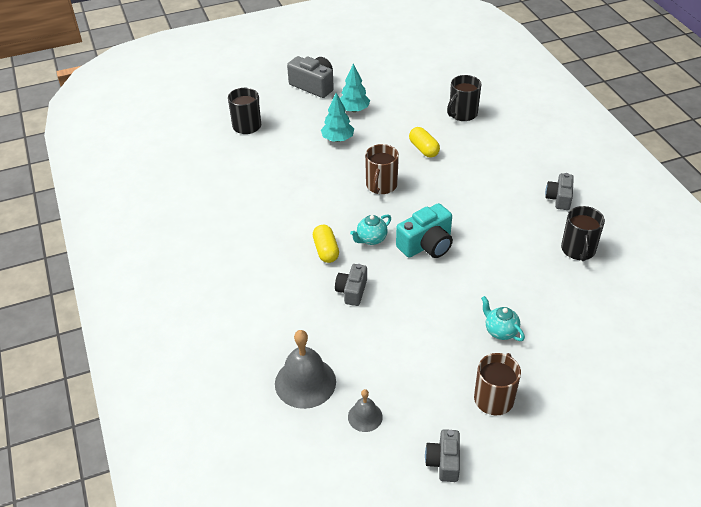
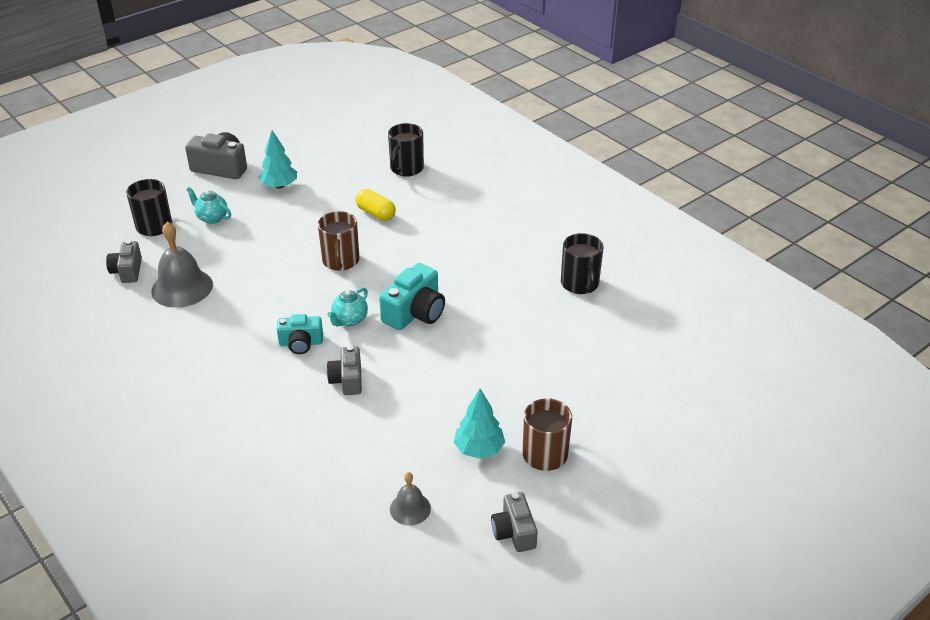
camera: 20 degrees left, 5 degrees down
grey bell [275,330,336,409] -> grey bell moved to [151,222,213,308]
yellow capsule [313,225,339,263] -> turquoise camera [277,314,323,354]
turquoise tree [321,93,354,142] -> turquoise tree moved to [454,389,505,459]
turquoise teapot [481,296,525,341] -> turquoise teapot moved to [186,187,231,224]
grey camera [545,173,574,210] -> grey camera moved to [106,240,142,283]

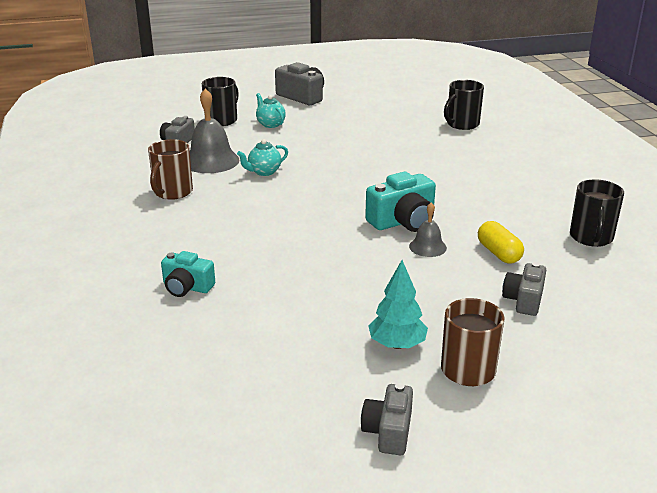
camera: 25 degrees right, 10 degrees down
turquoise tree [259,130,297,189] -> none
turquoise camera [277,314,323,354] -> turquoise camera moved to [161,251,215,297]
brown mug [318,211,360,271] -> brown mug moved to [148,139,193,200]
turquoise teapot [327,287,368,326] -> turquoise teapot moved to [237,139,288,176]
grey camera [327,346,362,395] -> grey camera moved to [502,262,546,316]
yellow capsule [355,189,396,221] -> yellow capsule moved to [478,221,524,264]
grey bell [390,472,431,526] -> grey bell moved to [409,202,447,257]

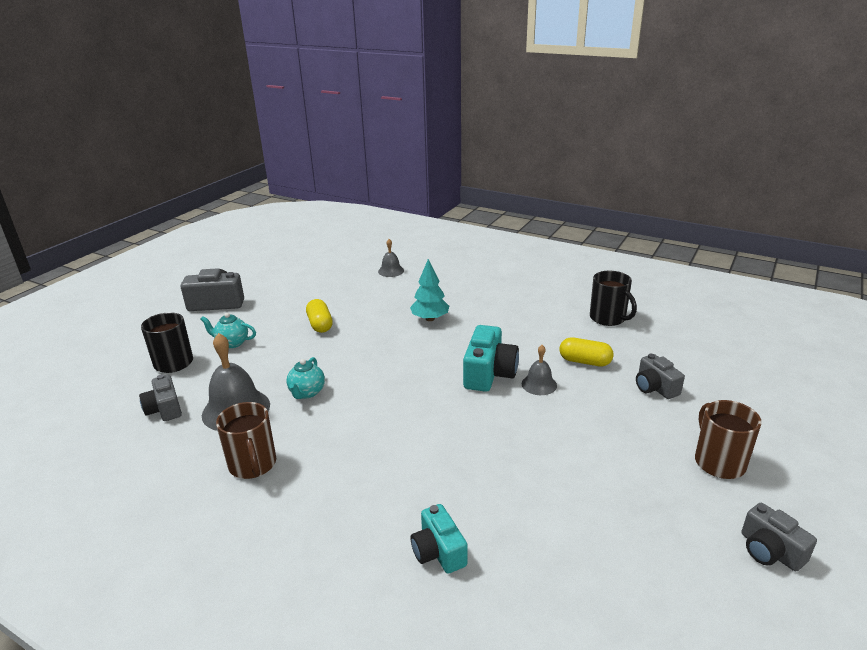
camera: 45 degrees left, 0 degrees up
turquoise camera [161,251,215,297] -> turquoise camera turned 90 degrees clockwise [411,504,468,574]
turquoise tree [368,260,428,349] -> turquoise tree moved to [410,259,449,321]
black mug [444,80,484,130] -> grey bell [378,239,404,277]
none -> yellow capsule [306,299,333,333]

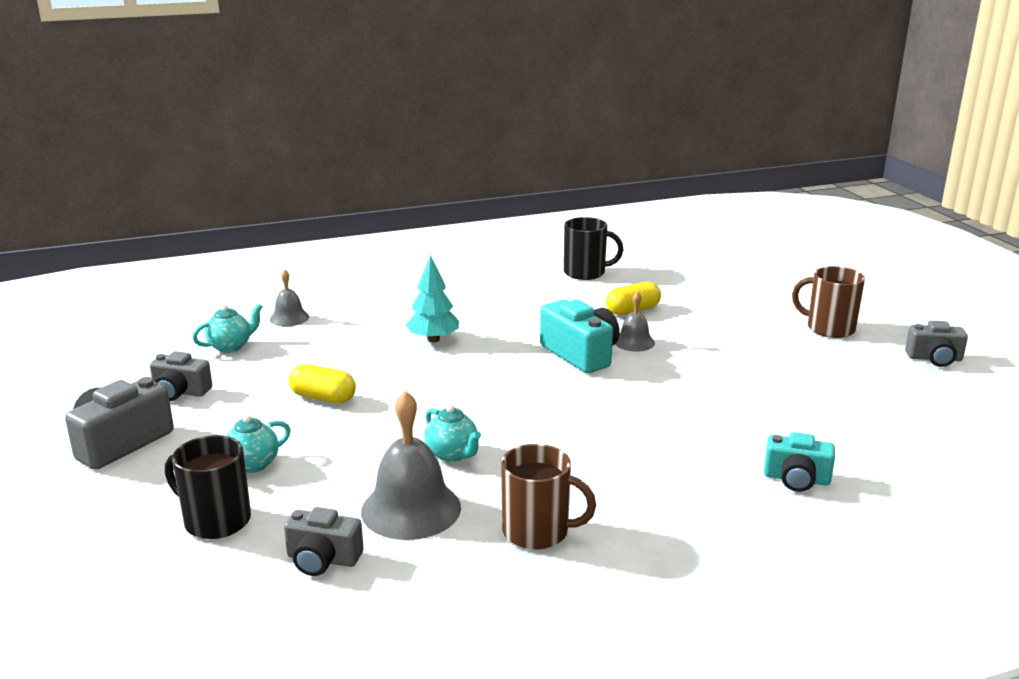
camera: 50 degrees left, 5 degrees down
grey camera [636,354,685,399] -> grey camera moved to [150,351,212,401]
none -> turquoise teapot [192,303,262,353]

